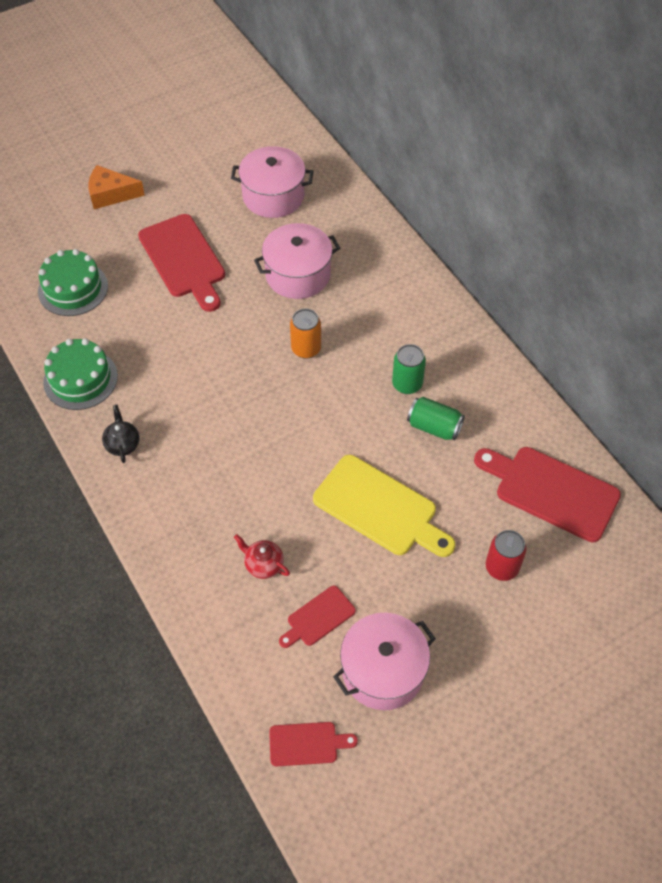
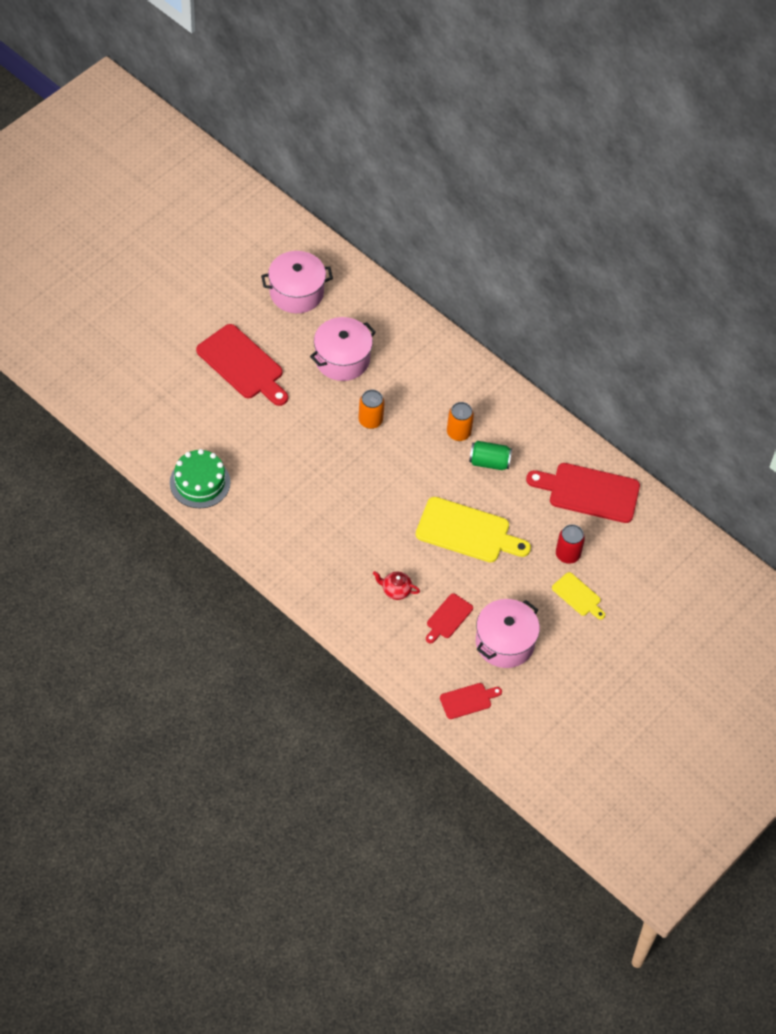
camera: 20 degrees left, 0 degrees up
green cake [38,249,108,316] -> none
orange cheese [89,165,145,209] -> none
black teapot [102,405,139,463] -> none
green can [392,344,426,394] -> orange can [447,402,474,441]
none -> yellow cutting board [552,572,605,620]

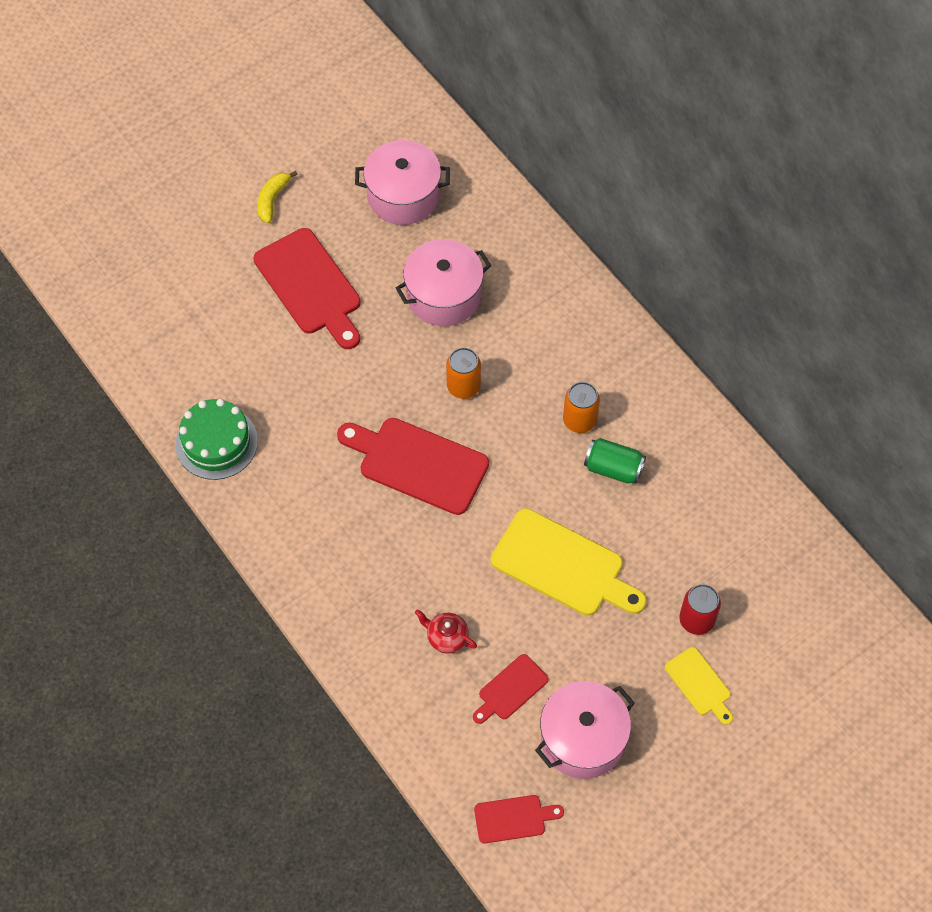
camera: 15 degrees right, 5 degrees up
red cutting board [526,463,640,523] -> red cutting board moved to [337,418,489,515]
none -> yellow banana [257,171,298,223]

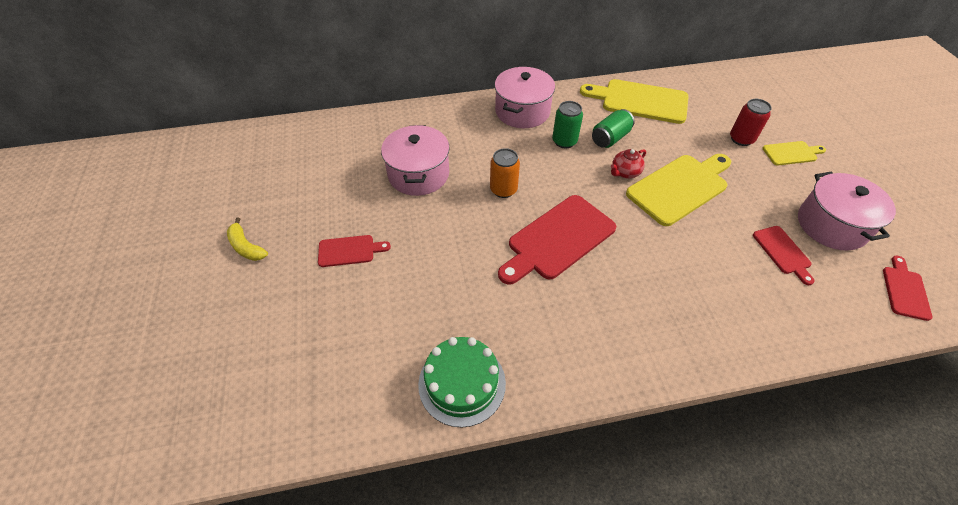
camera: 65 degrees left, 10 degrees down
red cutting board [254,228,361,349] -> red cutting board [318,235,391,267], size x0.52
pink pot [355,140,450,225] -> pink pot moved to [495,67,555,128]
red teapot [415,609,477,654] -> red teapot moved to [611,149,646,178]
orange can [563,382,600,433] -> green can [552,101,583,148]
none -> yellow cutting board [580,79,689,124]

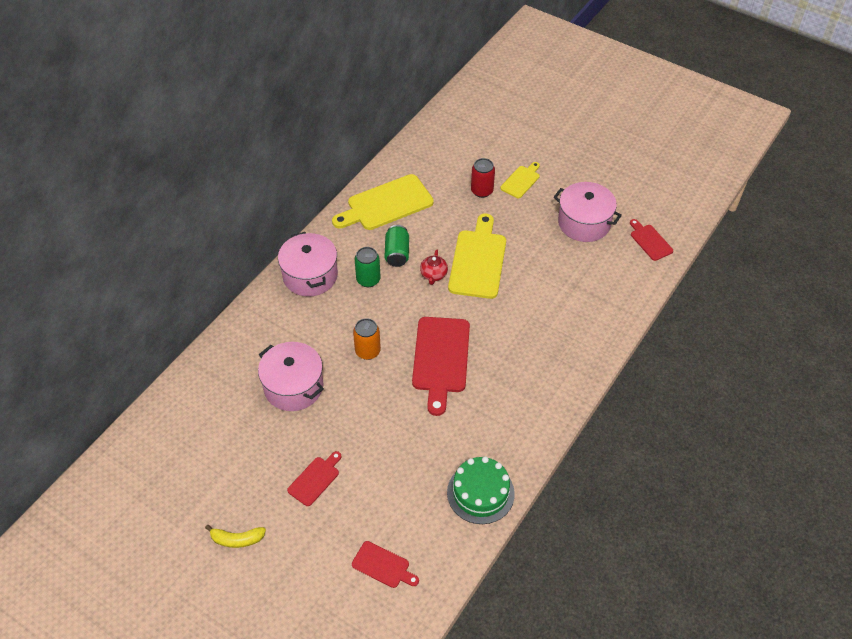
camera: 45 degrees left, 0 degrees up
red cutting board [753,226,815,285] -> red cutting board moved to [352,541,419,588]

